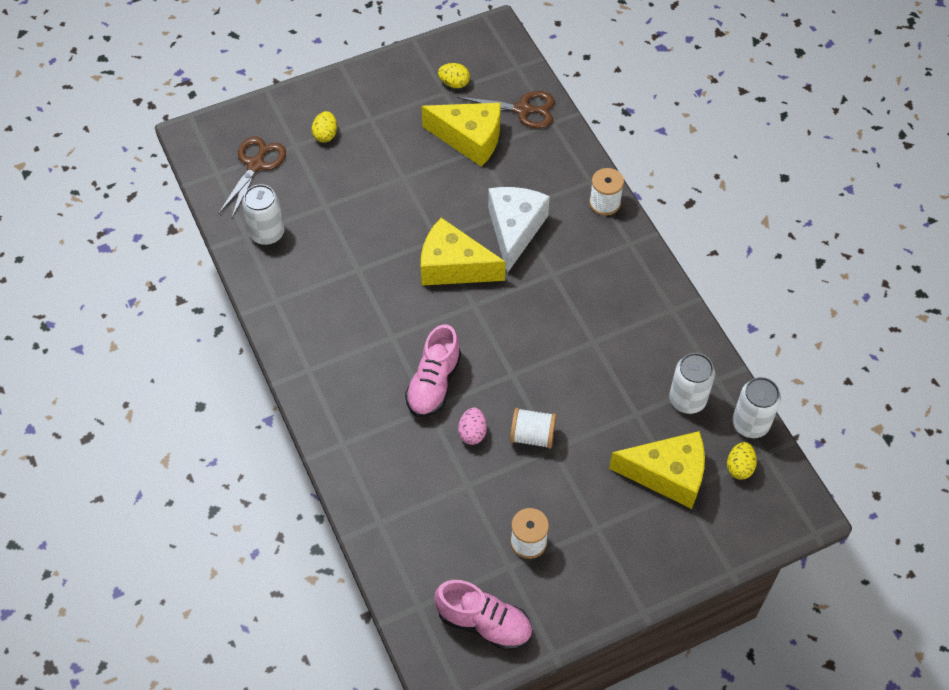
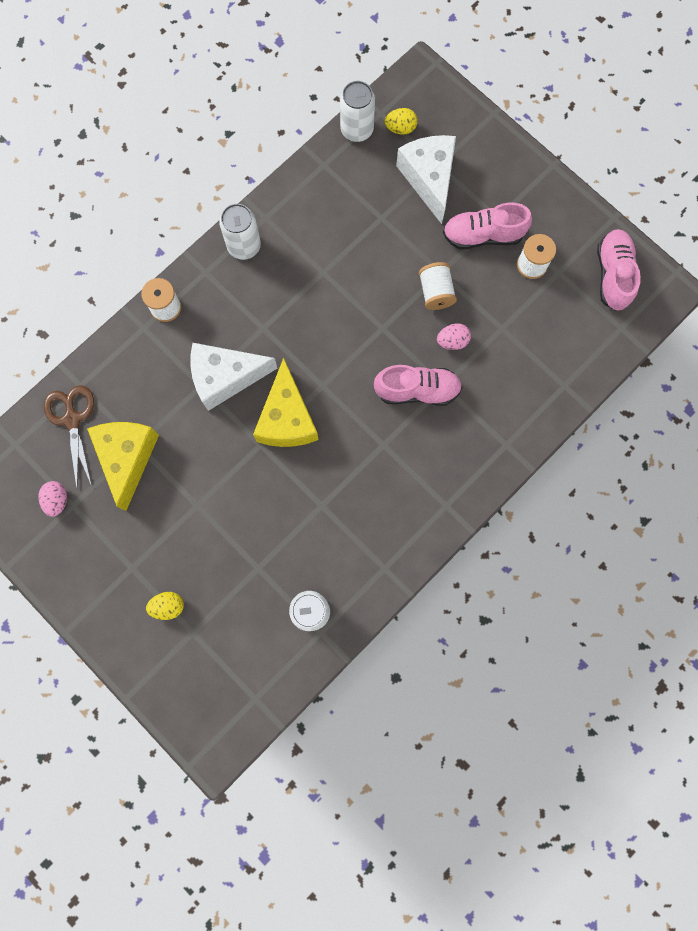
camera: 110 degrees left, 20 degrees up
brown scissors [218,137,286,219] -> none
yellow egg [438,63,470,88] -> pink egg [38,481,67,517]
yellow cheese [609,431,705,509] -> white cheese [396,135,456,224]
white can [669,353,715,414] -> white can moved to [219,204,261,260]
none -> pink shoe [443,202,532,249]

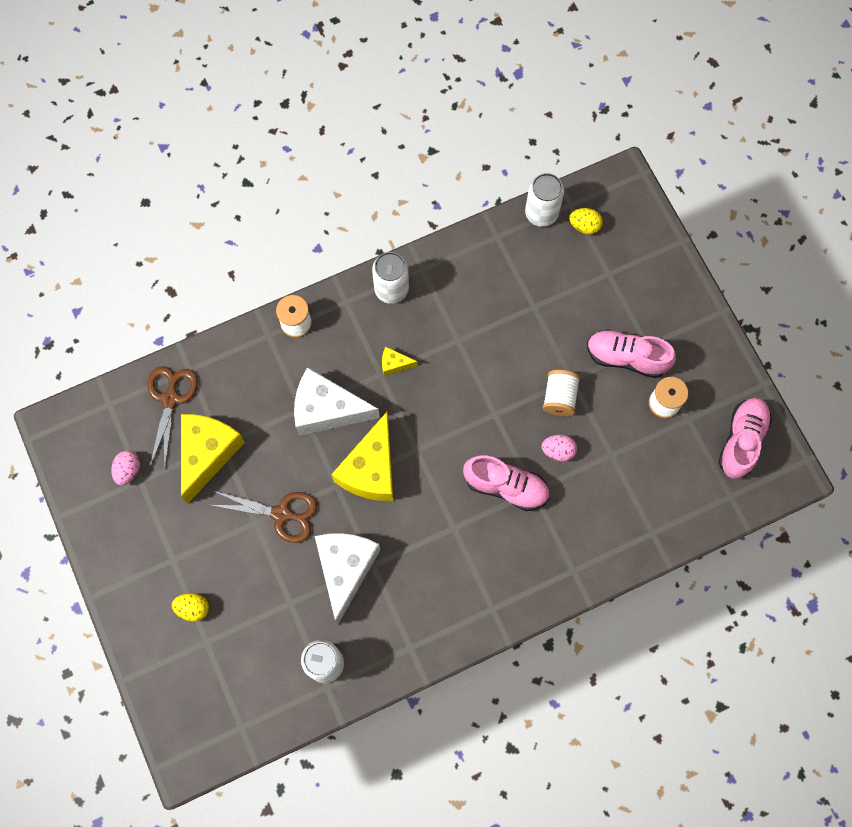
camera: 20 degrees right, 5 degrees down
white cheese [396,135,456,224] -> white cheese moved to [315,533,380,624]
none -> brown scissors [210,491,317,543]
none -> yellow cheese [382,347,418,376]

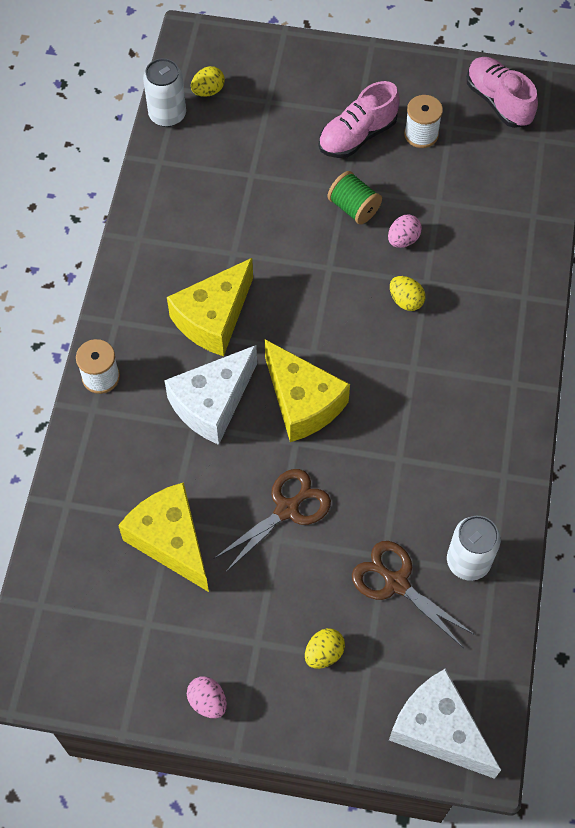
camera: 55 degrees left, 10 degrees down
pink egg [111,451,140,485] -> pink egg moved to [187,676,227,718]
brown scissors [147,366,198,467] -> brown scissors moved to [352,541,475,648]
white cheese [315,533,380,624] -> white cheese moved to [389,668,501,779]
white can [372,252,409,304] -> none
yellow cheese [382,347,418,376] -> yellow cheese [167,258,253,356], size x2.31
pink shoe [463,456,549,511] -> yellow egg [390,276,425,311]
white spool [543,370,580,416] -> green spool [328,171,382,225]

